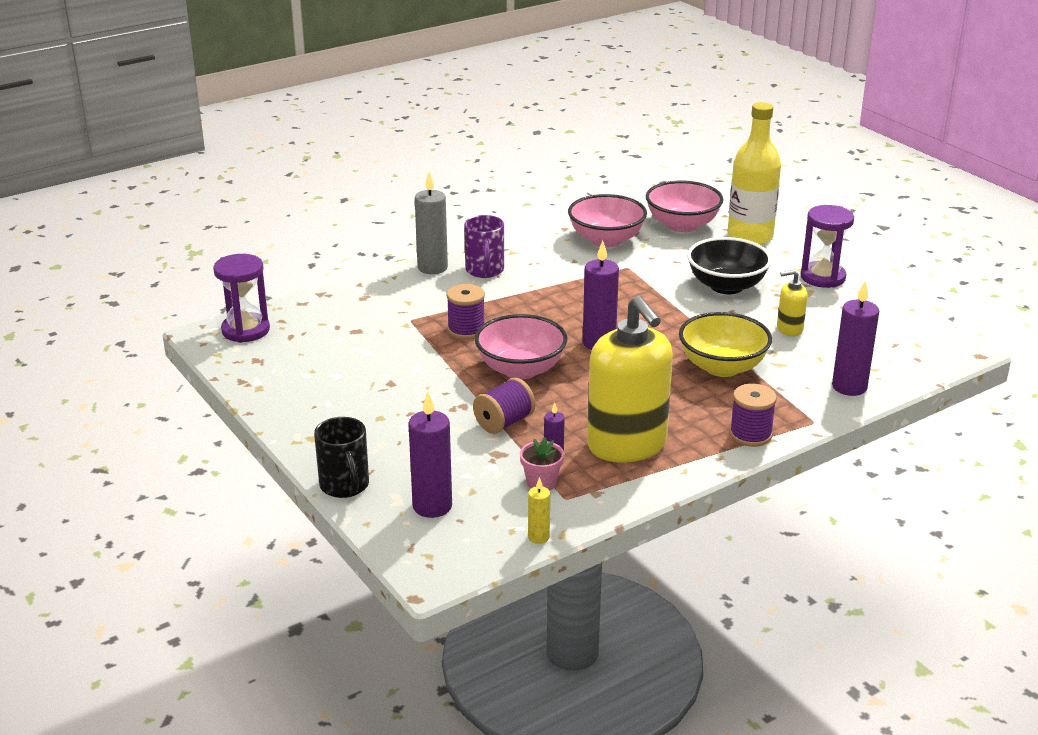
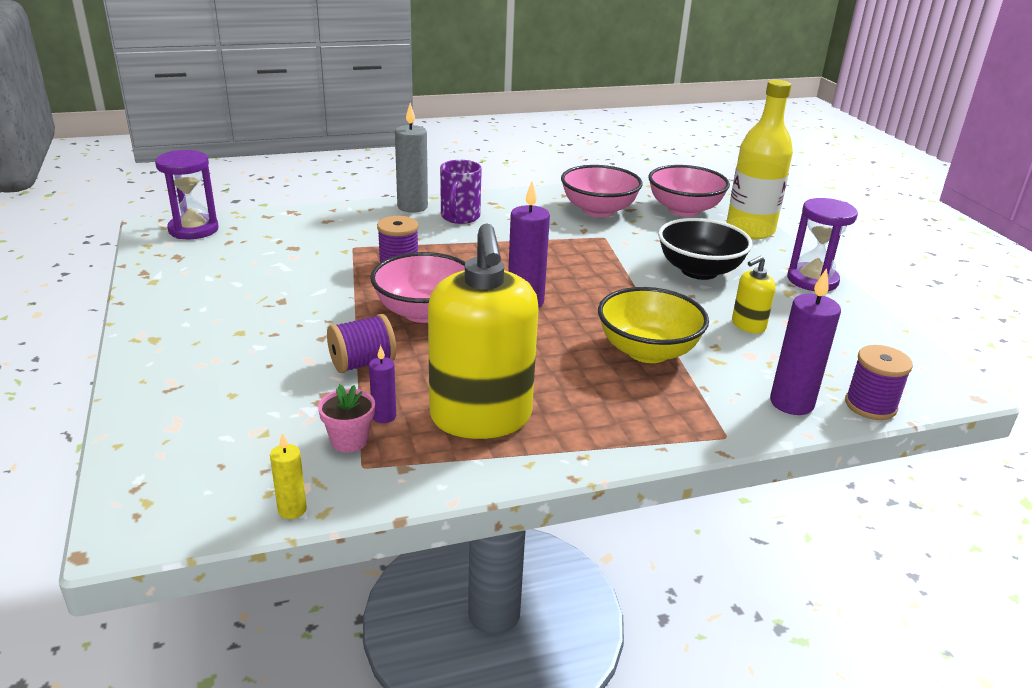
camera: 15 degrees right, 0 degrees up
black mug [314,417,369,498] -> none
purple candle [408,392,452,518] -> none
purple spool [730,384,777,447] -> purple spool moved to [845,345,913,420]
yellow soap dispenser [777,270,808,336] -> yellow soap dispenser turned 45 degrees counterclockwise [732,256,776,333]

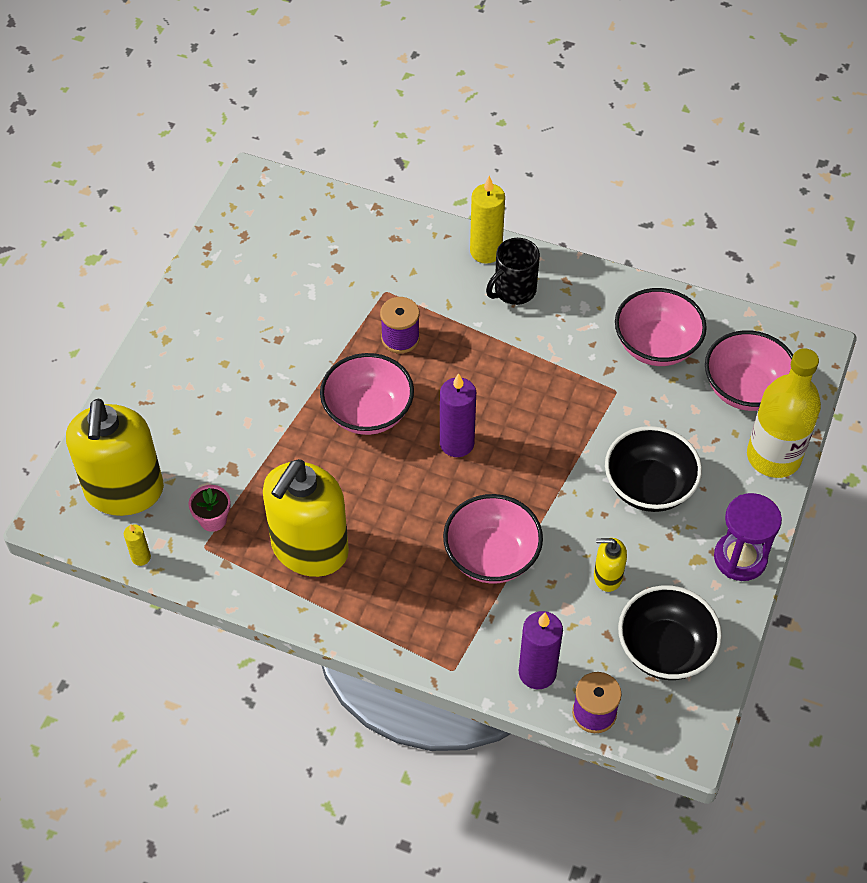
camera: 40 degrees right, 25 degrees up
purple hourglass [155,150,218,239] -> none
purple spool [327,314,396,373] -> none
purple candle [369,345,396,423] -> none
grey candle [395,103,428,213] -> yellow candle [470,176,505,264]
purple mug [440,160,482,224] -> black mug [486,238,540,305]
yellow bowl [598,287,709,363] -> pink bowl [443,494,543,584]
none -> yellow soap dispenser [66,398,164,516]
none -> black bowl [618,585,722,680]

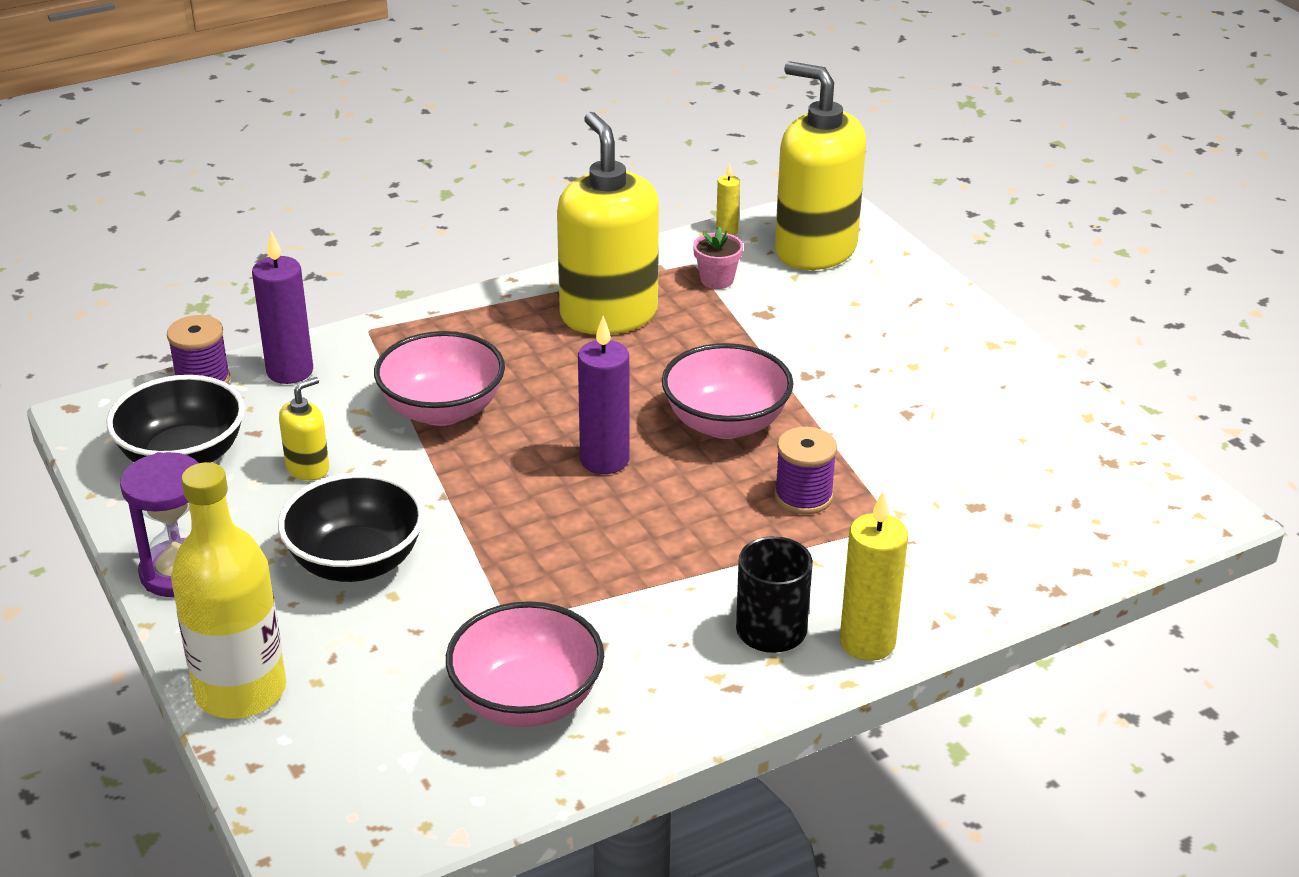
camera: 130 degrees right, 20 degrees down
pink bowl [705,330,793,411] -> none

